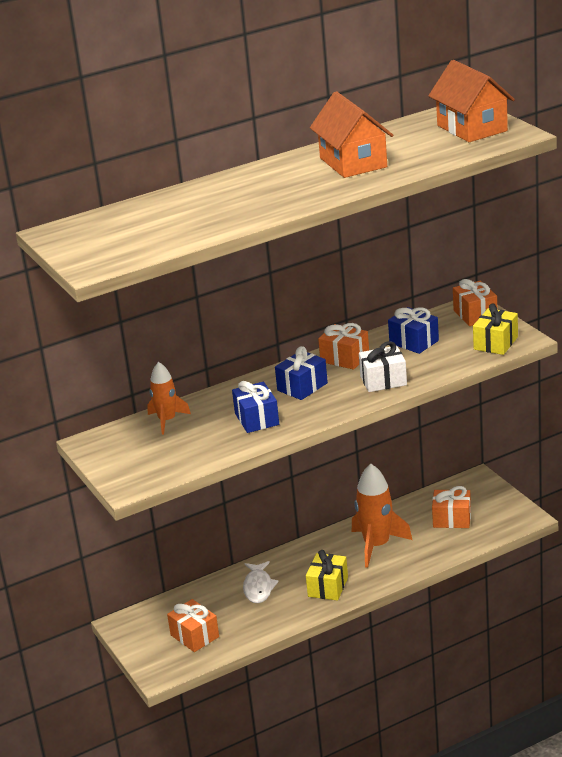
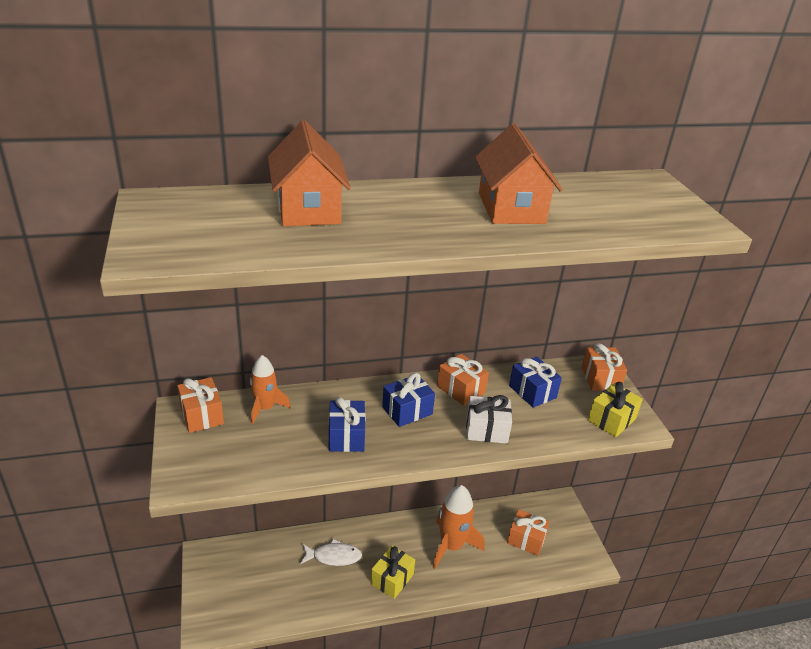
camera: 10 degrees right, 5 degrees up
orange gift [167,599,219,652] -> orange gift moved to [177,377,224,433]
white fish [243,561,279,603] -> white fish turned 105 degrees counterclockwise [300,539,362,566]
orange house [428,60,515,142] -> orange house moved to [268,121,351,226]

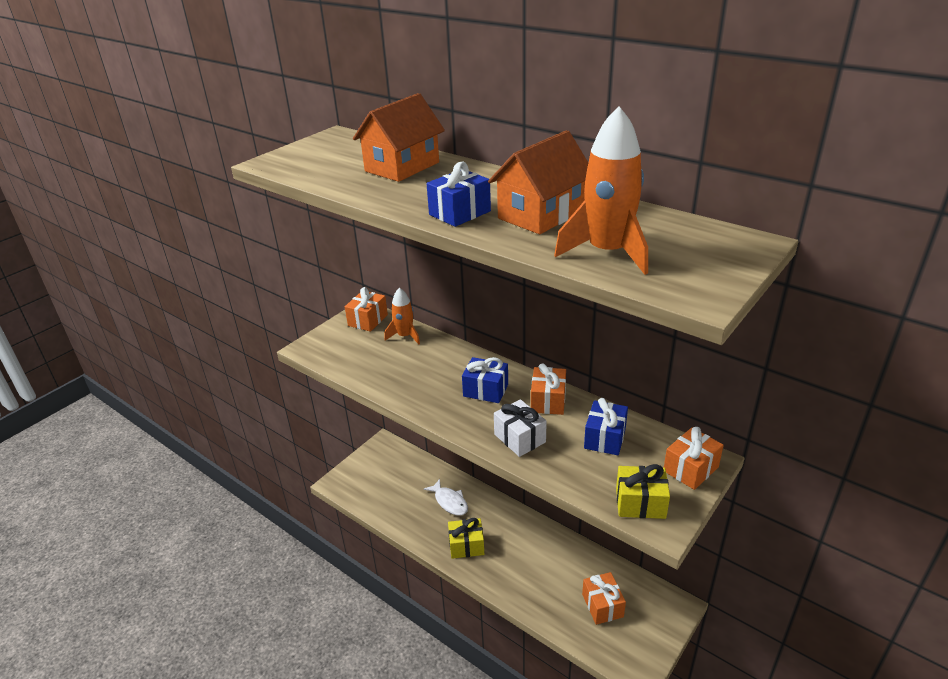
camera: 55 degrees right, 0 degrees up
blue gift [329,397,366,452] -> blue gift moved to [426,162,491,227]
orange rocket [433,485,484,569] -> orange rocket moved to [554,106,648,275]

